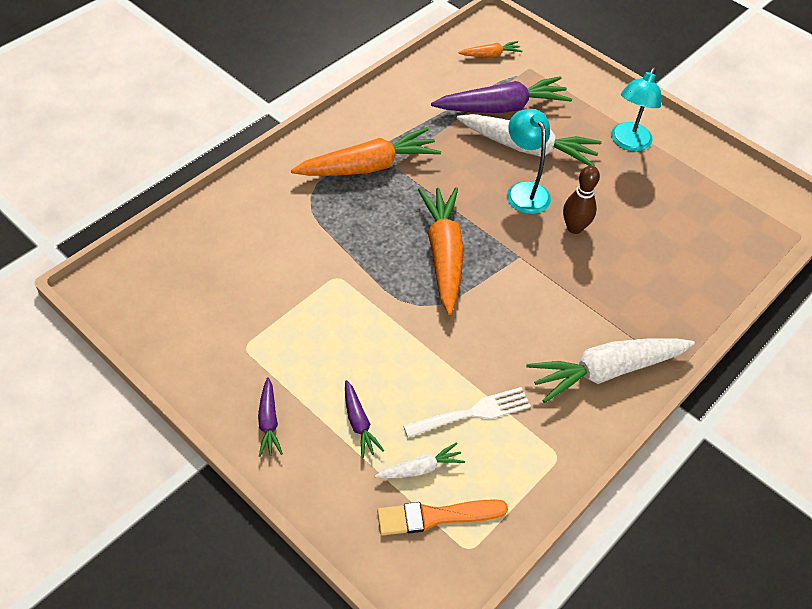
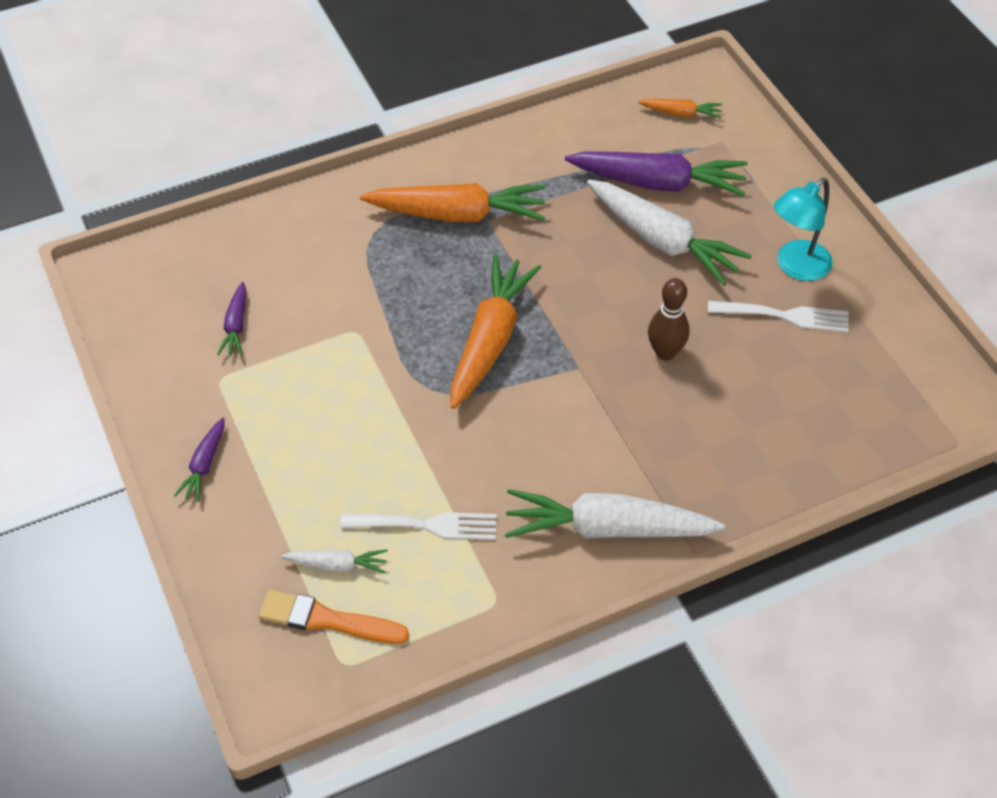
camera: 25 degrees right, 0 degrees up
purple carrot [345,380,384,458] -> purple carrot moved to [217,282,246,356]
turquoise lamp [507,109,551,214] -> none
none -> white fork [708,301,849,332]

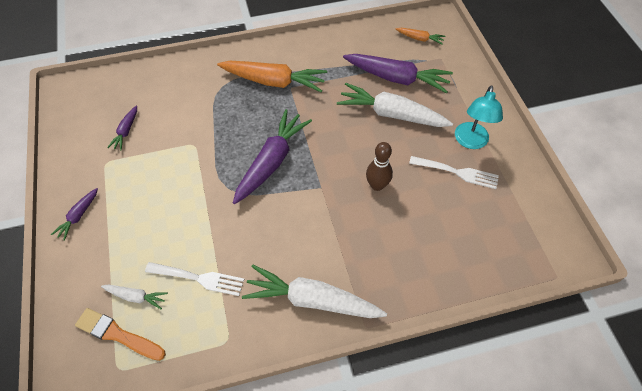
camera: 10 degrees right, 5 degrees up
orange carrot [450,254,541,409] -> purple carrot [233,109,312,204]
white carrot [587,179,752,286] -> white carrot turned 150 degrees clockwise [337,83,453,127]
turquoise lamp [774,178,833,281] -> turquoise lamp turned 45 degrees counterclockwise [455,85,503,149]

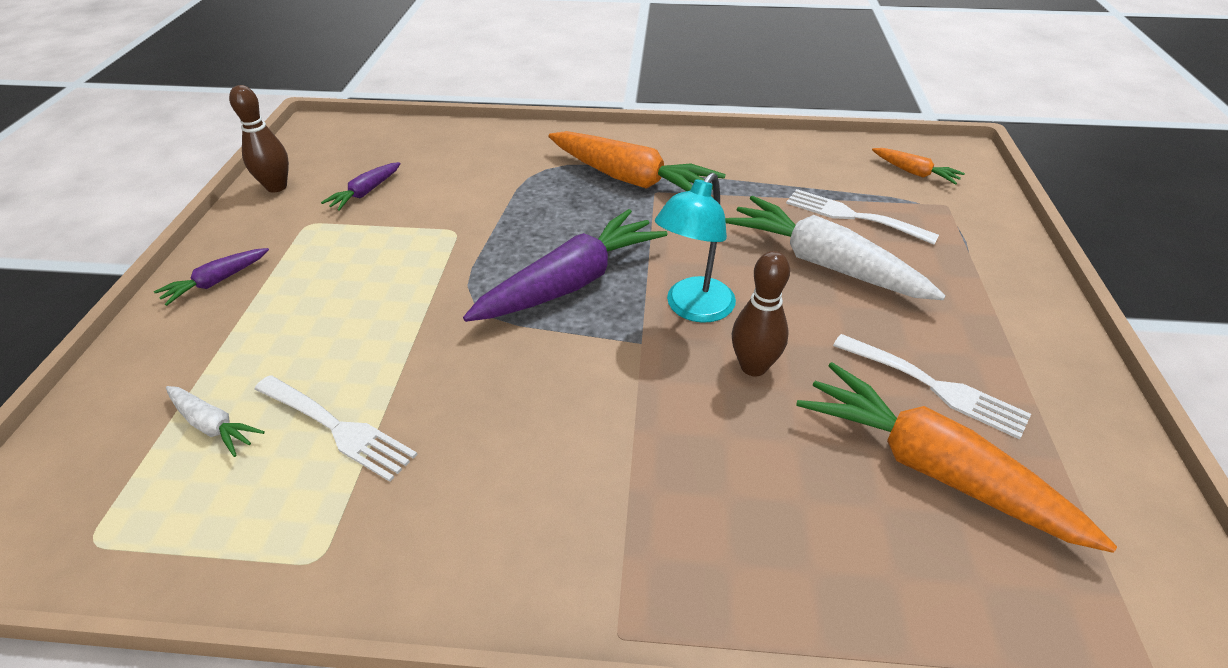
camera: 20 degrees right, 15 degrees down
orange brush [75,308,166,361] -> none
white carrot [242,265,387,318] -> none
purple carrot [343,54,453,93] -> white fork [786,189,939,245]
turquoise lamp [455,85,503,149] -> turquoise lamp moved to [655,173,736,323]
none -> brown bowling pin [229,85,289,192]
none -> orange carrot [796,362,1117,553]

